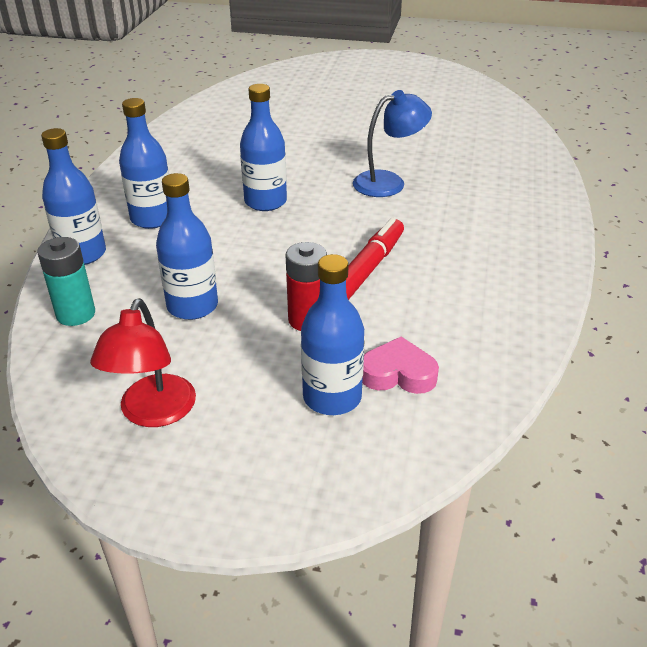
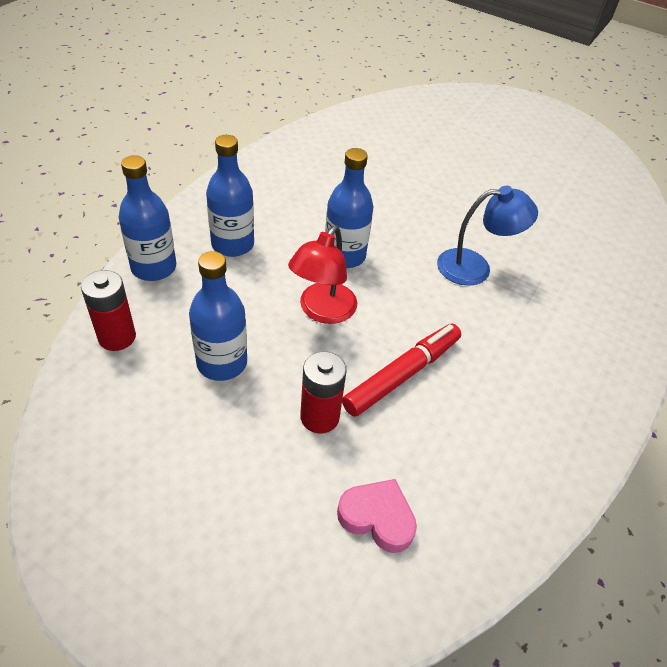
camera: 15 degrees right, 10 degrees up
turquoise battery [37,237,95,326] -> red battery [81,270,136,351]
red lamp [90,298,196,427] -> red lamp moved to [288,225,357,324]
blue bottle [301,254,364,415] -> none

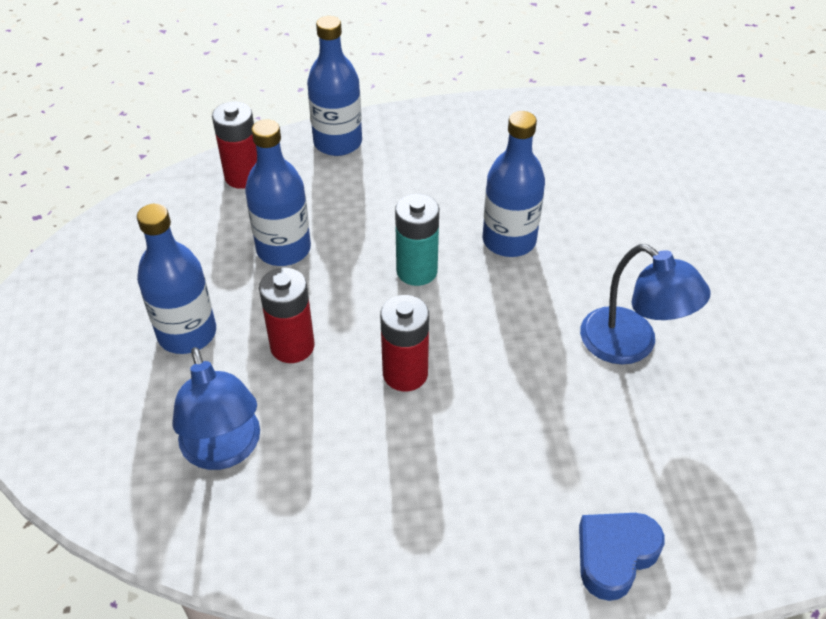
camera: 55 degrees right, 0 degrees up
blue bottle [206,135,254,257] -> blue bottle moved to [137,204,216,354]
red lamp [288,225,357,324] -> turquoise battery [395,194,439,286]
pink heart [337,479,417,553] -> blue lamp [173,347,260,470]
red marker [342,324,461,417] -> red battery [380,295,429,391]
none -> blue heart [579,513,665,601]

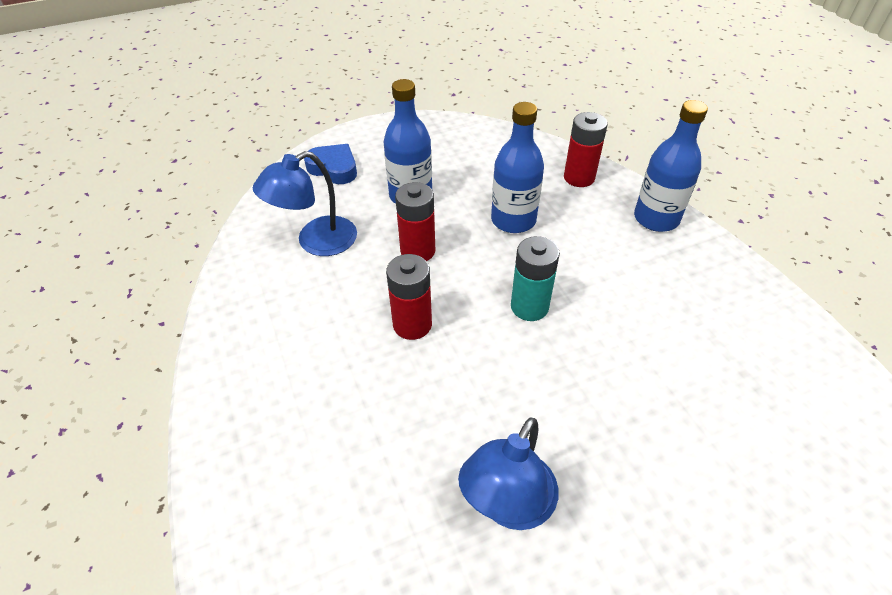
camera: 75 degrees right, 0 degrees up
blue bottle [483,111,545,257] -> none
blue heart [579,513,665,601] -> blue heart moved to [304,144,357,184]

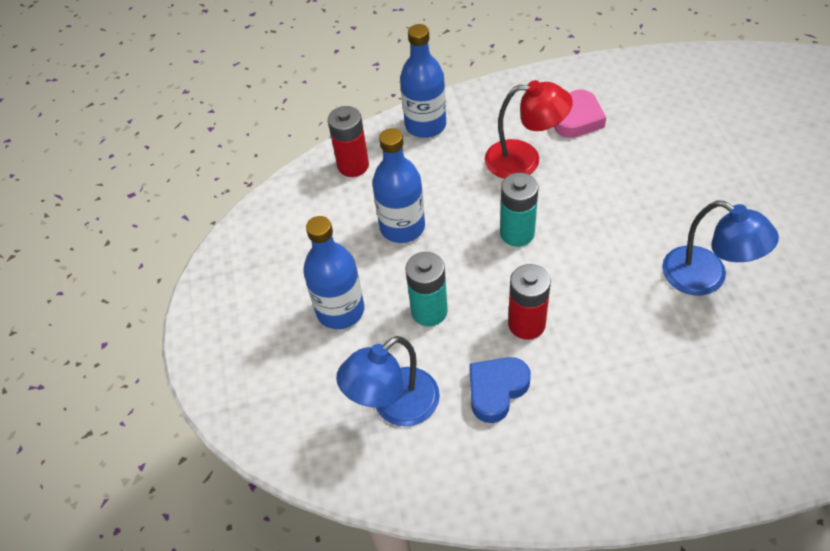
camera: 75 degrees left, 5 degrees up
blue lamp [253,151,357,256] -> blue lamp turned 75 degrees clockwise [336,336,440,427]
blue heart [304,144,357,184] -> blue heart moved to [469,357,531,423]
red battery [395,182,435,261] -> turquoise battery [405,252,448,326]
none -> red lamp [485,80,573,179]
none -> pink heart [554,89,606,138]

